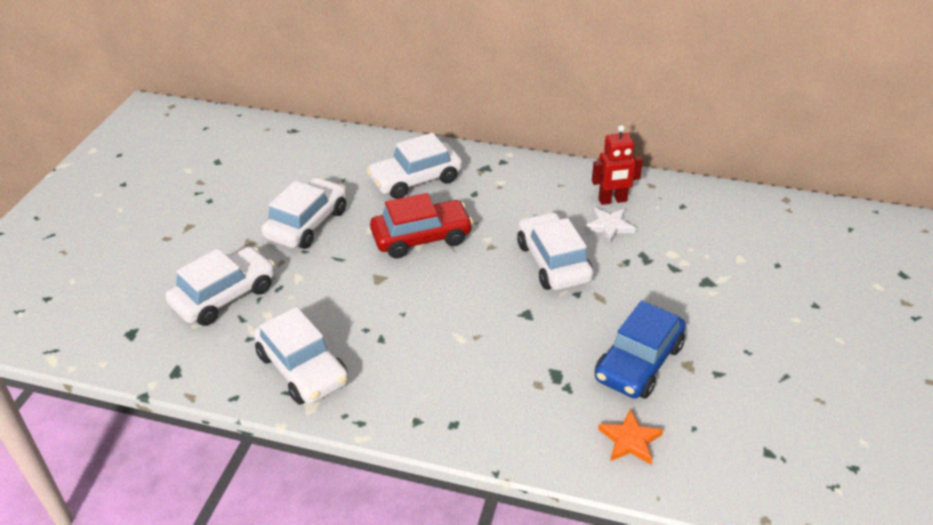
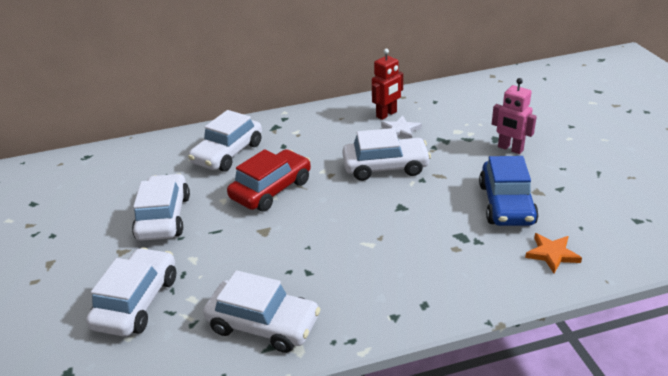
camera: 30 degrees left, 5 degrees down
white car [517,212,593,290] -> white car turned 135 degrees clockwise [342,128,431,181]
none -> pink robot [492,78,537,154]

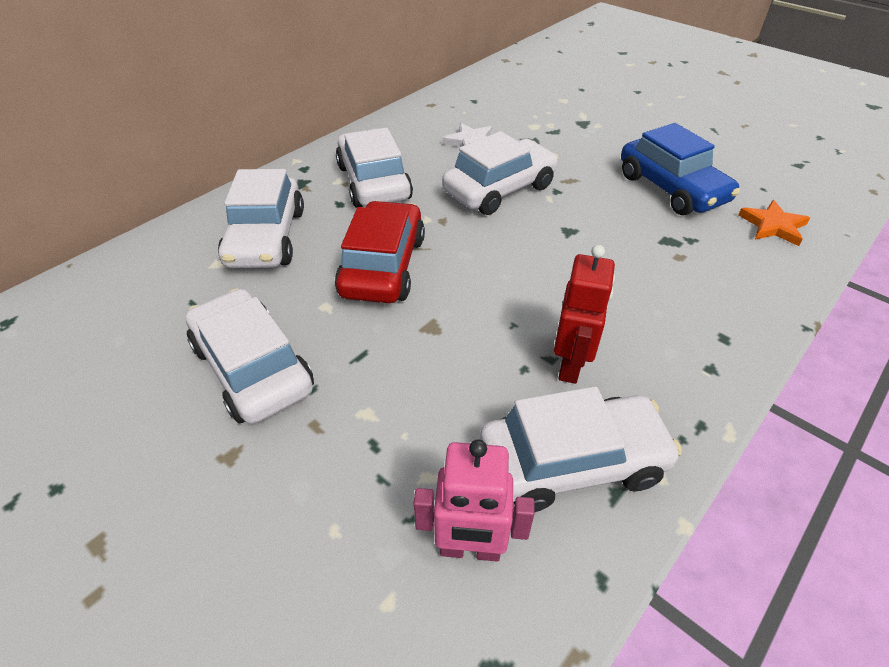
camera: 35 degrees left, 10 degrees up
white car [86,248,176,336] -> white car moved to [336,128,413,208]
red robot [372,49,403,120] -> red robot moved to [554,245,615,384]
pink robot [492,78,537,154] -> pink robot moved to [414,439,535,561]

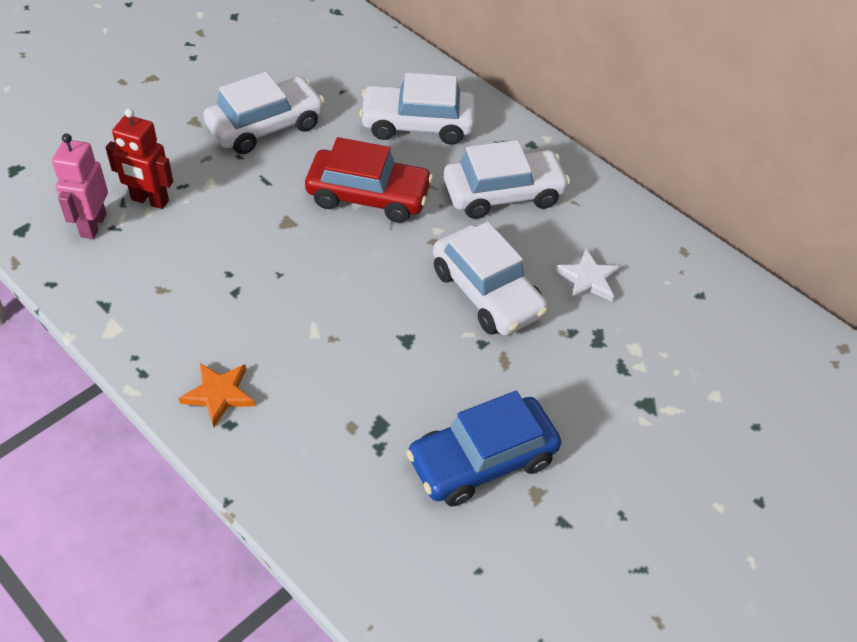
camera: 90 degrees right, 5 degrees up
white car [480,386,682,512] -> none
red robot [554,245,615,384] -> red robot moved to [106,108,173,209]
orange star [738,200,810,246] -> orange star moved to [179,363,255,427]

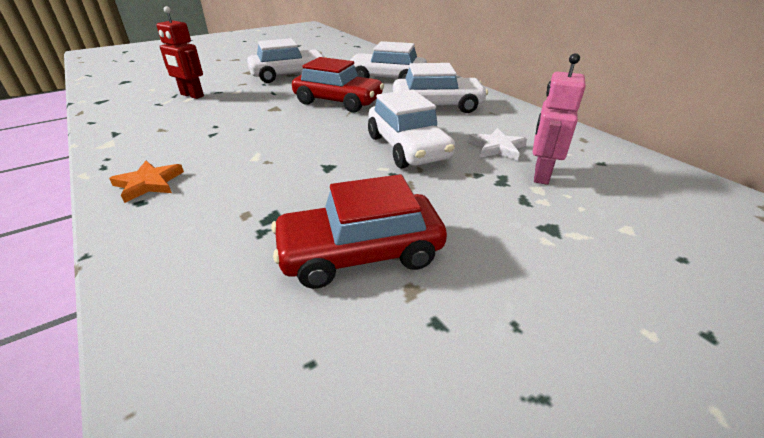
camera: 15 degrees right, 15 degrees down
pink robot [52,133,108,239] -> pink robot moved to [533,53,586,185]
blue car [406,391,561,507] -> red car [271,174,447,289]

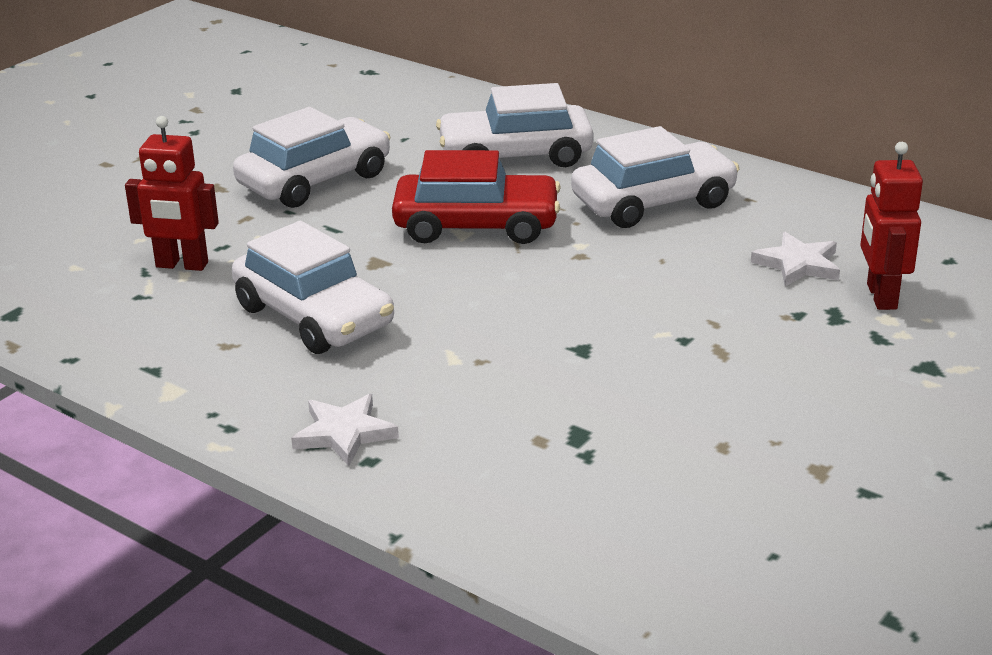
camera: 20 degrees left, 5 degrees down
orange star [109,161,184,203] -> white star [291,394,399,466]
red car [271,174,447,289] -> none
white car [368,89,455,169] -> white car moved to [232,221,394,354]
pink robot [533,53,586,185] -> red robot [860,142,923,310]

